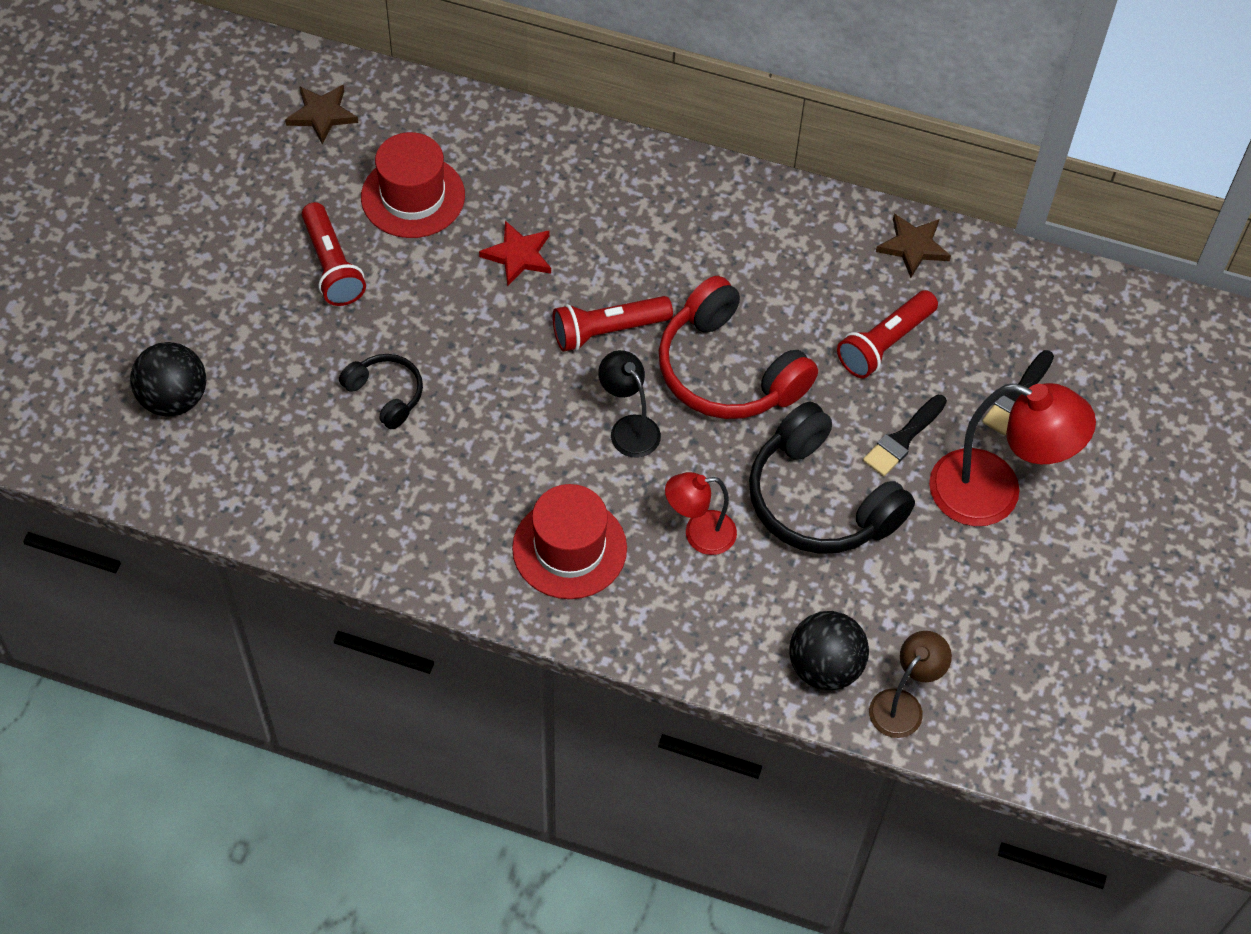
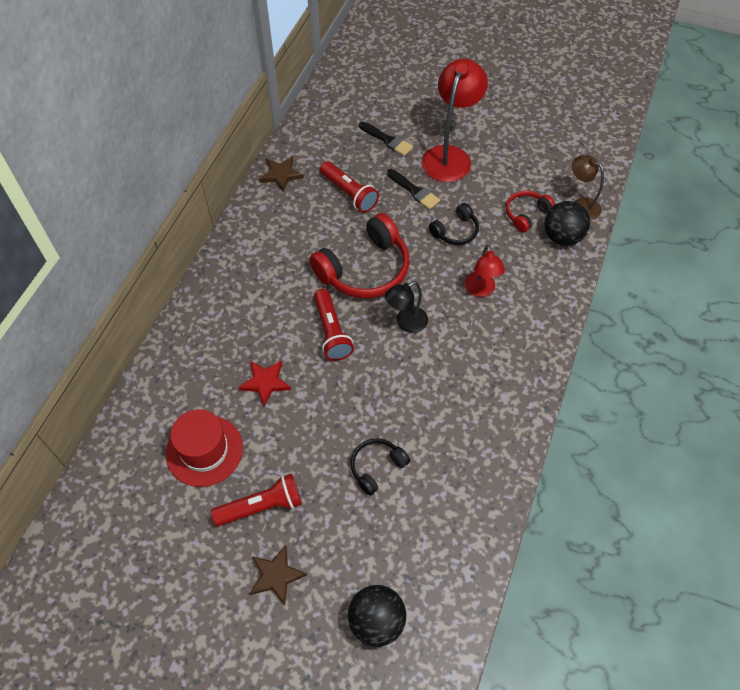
camera: 85 degrees left, 0 degrees up
brown star [285,85,358,144] -> brown star moved to [249,545,307,605]
red hat [512,484,627,599] -> none
black headphones [749,402,915,554] -> black headphones [429,203,479,245], size x0.52
none -> red headphones [506,190,555,232]

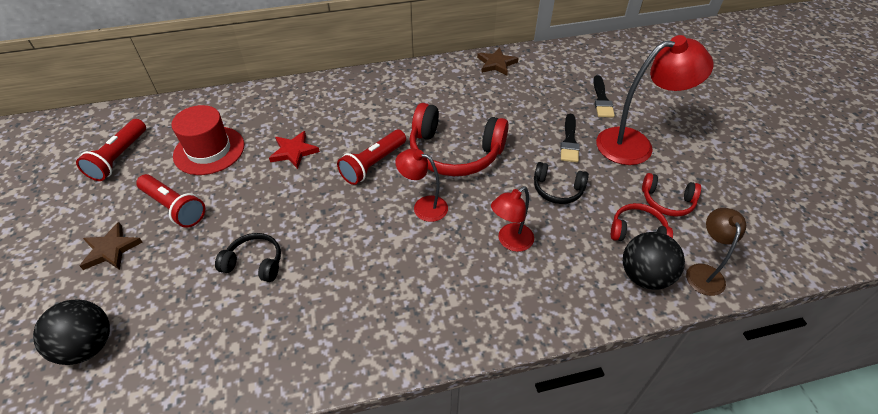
camera: 55 degrees right, 10 degrees down
red flashlight [320,161,379,213] -> red flashlight moved to [76,119,146,181]
black lamp [385,281,428,333] -> red lamp [395,148,448,222]
none -> red headphones [642,173,701,217]

